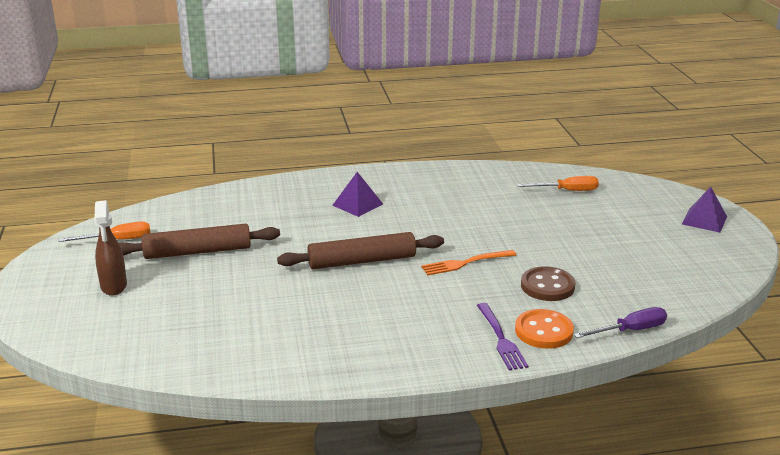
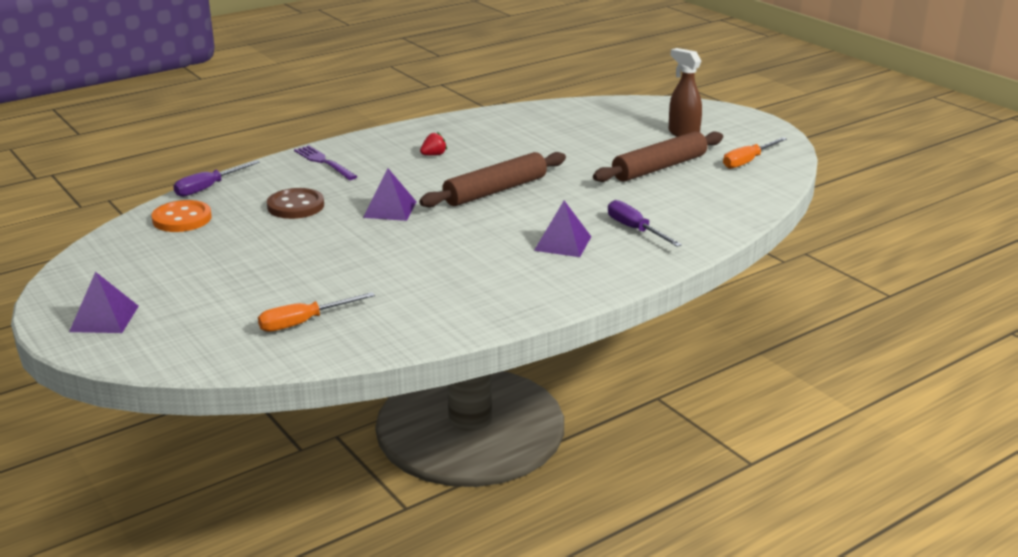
camera: 155 degrees right, 0 degrees up
orange fork [421,250,516,275] -> purple pyramid [363,169,417,221]
orange button [515,309,574,349] -> orange button moved to [152,200,212,232]
none -> red strawberry [420,132,447,156]
none -> purple screwdriver [608,200,682,247]

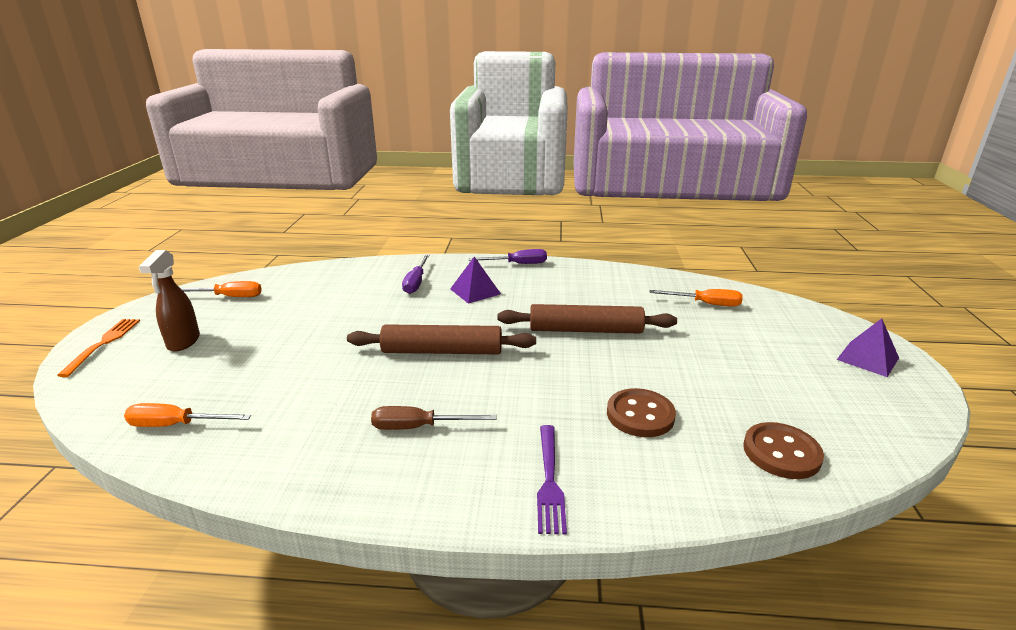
camera: 140 degrees left, 0 degrees up
orange button [152,200,212,232] -> brown button [743,422,824,479]
purple screwdriver [173,160,260,197] -> purple screwdriver moved to [468,249,547,264]
purple pyramid [363,169,417,221] -> none
red strawberry [420,132,447,156] -> brown screwdriver [371,406,496,430]
brown rolling pin [593,131,723,182] -> brown rolling pin moved to [498,304,677,333]
none -> orange fork [57,319,140,377]
none -> orange screwdriver [124,403,251,427]

